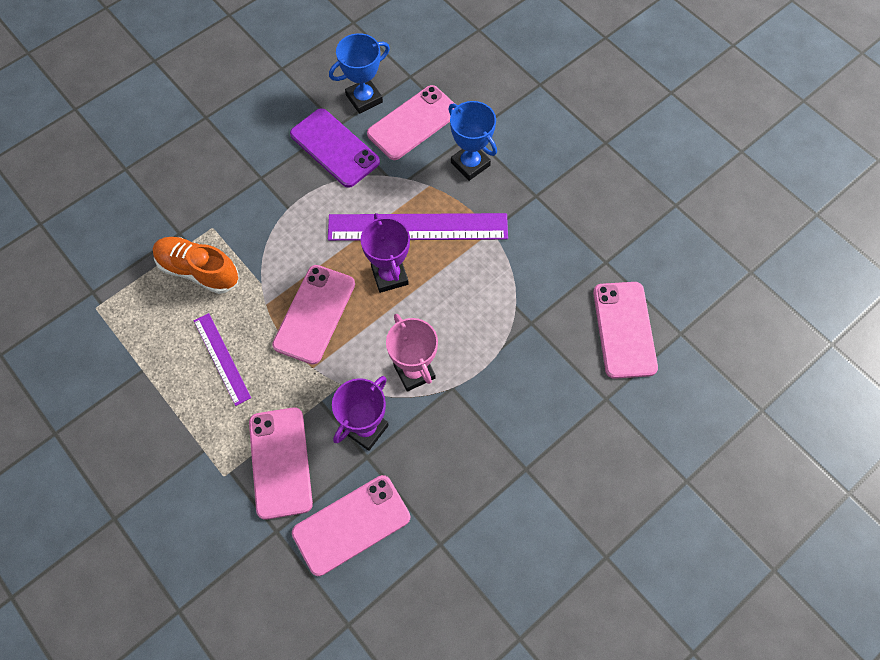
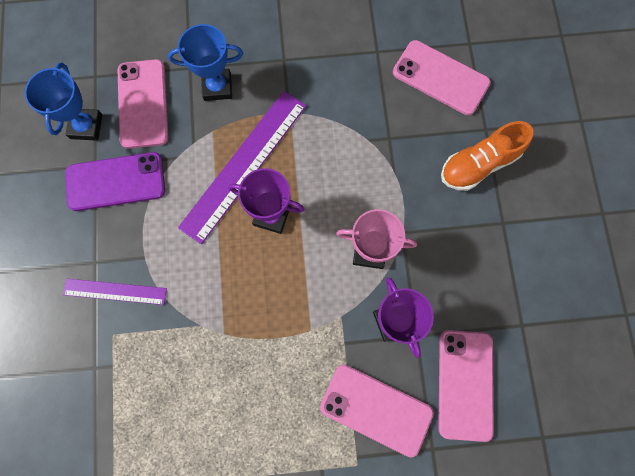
camera: 55 degrees left, 10 degrees up
orange shoe [153,237,238,294] -> orange shoe moved to [441,121,533,191]
purple ruler [194,313,251,406] -> purple ruler moved to [63,279,167,305]
pink phone [272,265,355,364] -> none

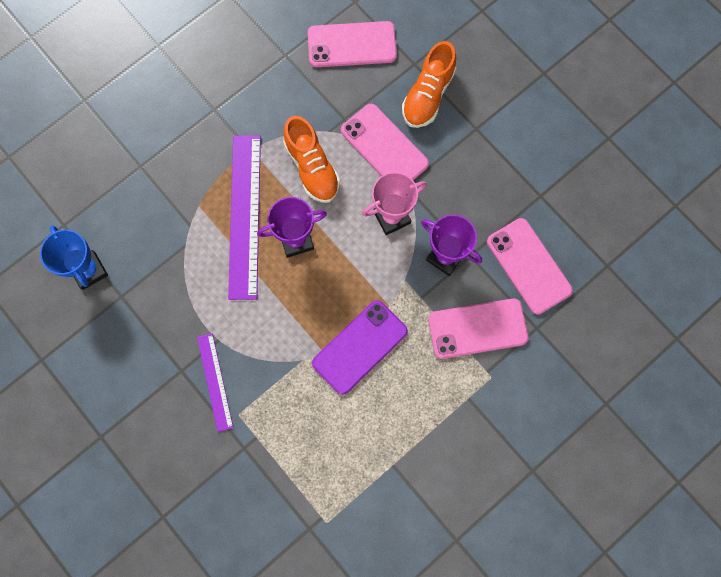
camera: 35 degrees left, 0 degrees up
purple ruler [63,279,167,305] -> purple ruler turned 75 degrees counterclockwise [197,333,233,432]
purple phone [65,152,165,211] -> purple phone moved to [312,300,408,395]
pink phone [118,59,168,149] -> pink phone moved to [341,104,429,180]
blue trophy [168,24,243,101] -> none
none -> orange shoe [283,116,340,203]

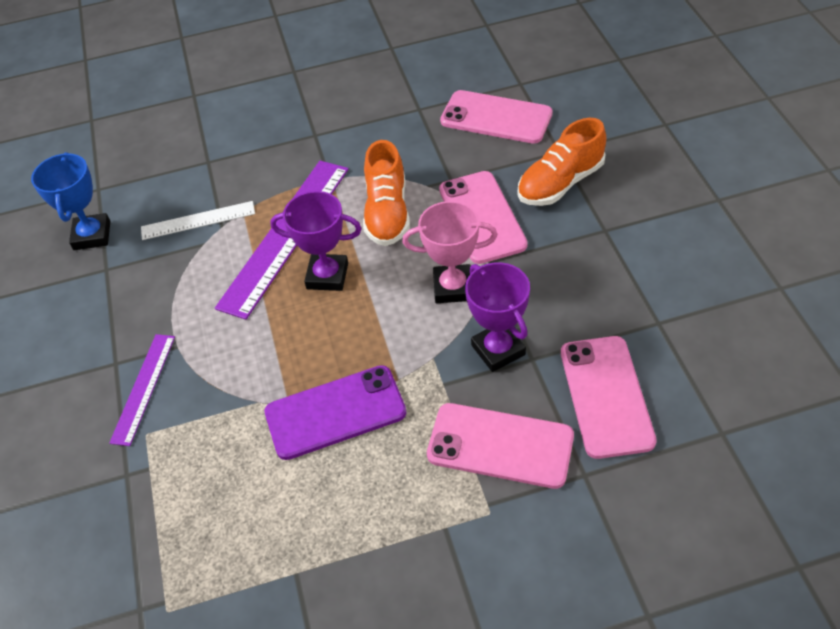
camera: 30 degrees right, 25 degrees down
none -> white ruler [141,201,255,240]

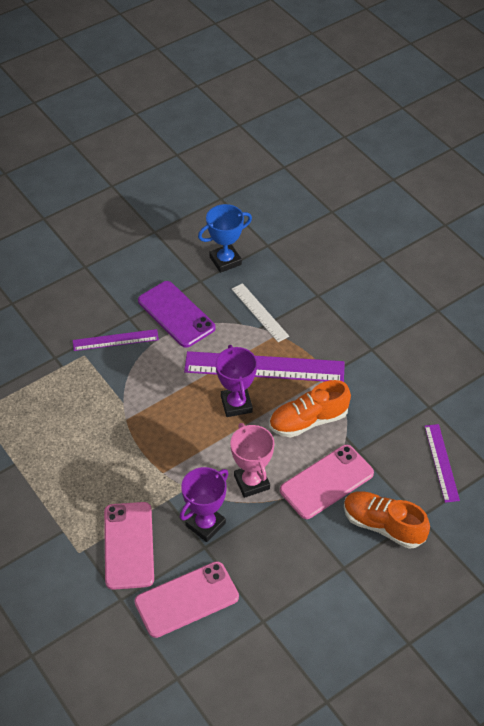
camera: 65 degrees right, 0 degrees up
purple phone [264,365,406,460] -> purple phone moved to [138,281,216,348]
pink phone [440,90,553,144] -> purple ruler [425,424,460,503]

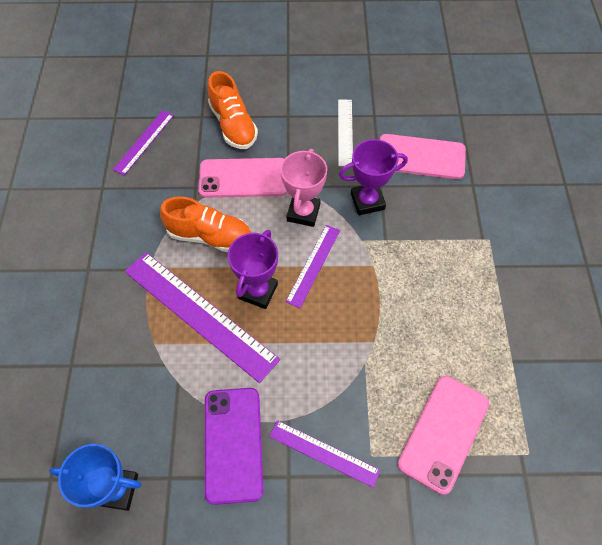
camera: 145 degrees left, 10 degrees up
pink phone [104,502,154,590] -> pink phone moved to [398,376,489,495]
white ruler [232,283,289,342] -> white ruler moved to [338,99,353,166]
none -> purple ruler [286,225,340,308]

